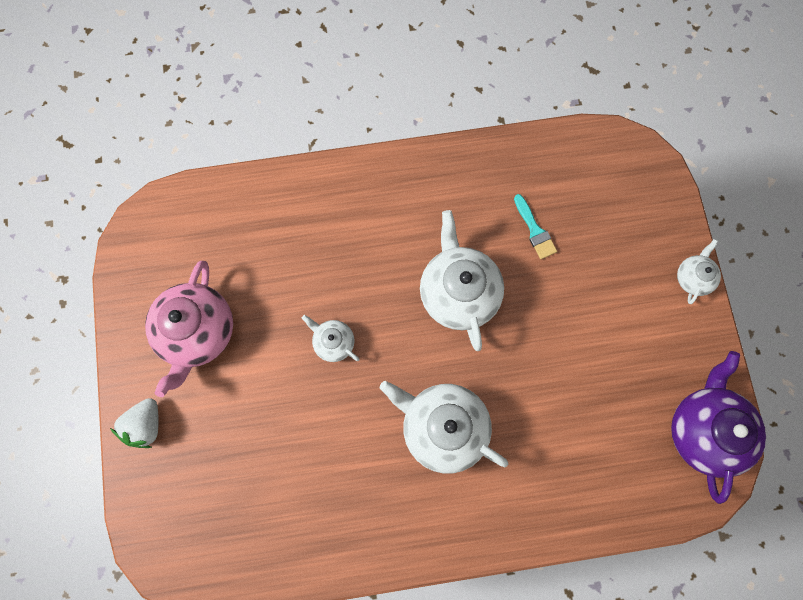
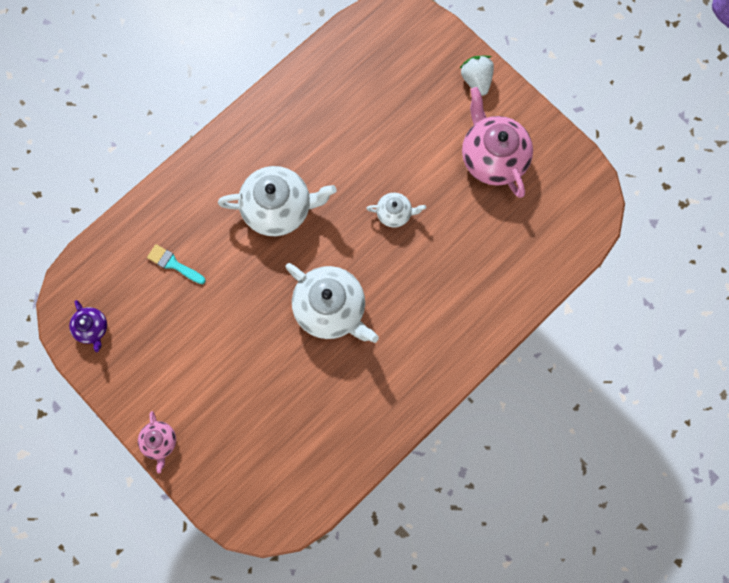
camera: 145 degrees right, 0 degrees up
turquoise brush [514,194,557,259] -> turquoise brush moved to [147,244,206,284]
purple teapot [671,351,766,504] -> purple teapot [69,300,107,352], size x0.50
white teapot [677,239,721,304] -> pink teapot [138,411,176,473]

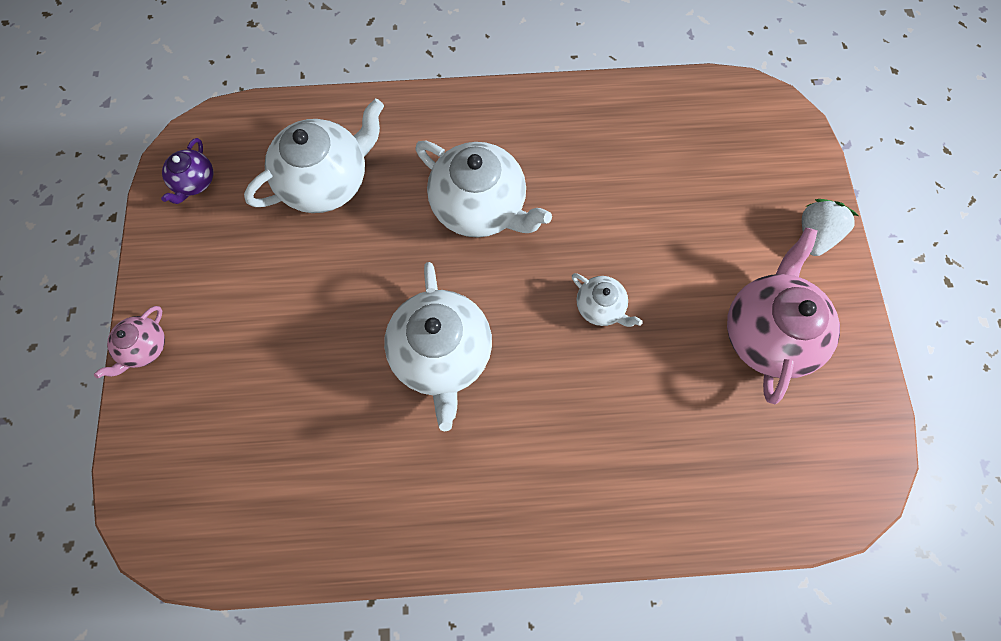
camera: 40 degrees right, 5 degrees down
turquoise brush [147,244,206,284] -> white teapot [244,99,384,213]

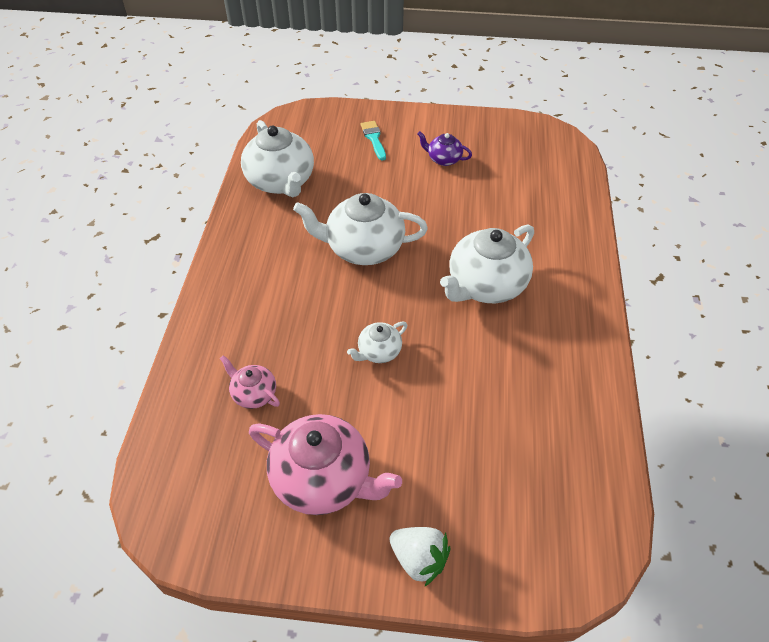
camera: 100 degrees right, 20 degrees down
pink teapot [94,306,165,379] -> pink teapot moved to [220,355,280,409]
purple teapot [161,138,213,204] -> purple teapot moved to [417,131,472,166]
white teapot [244,99,384,213] -> white teapot moved to [241,120,314,197]
none -> turquoise brush [361,121,386,161]

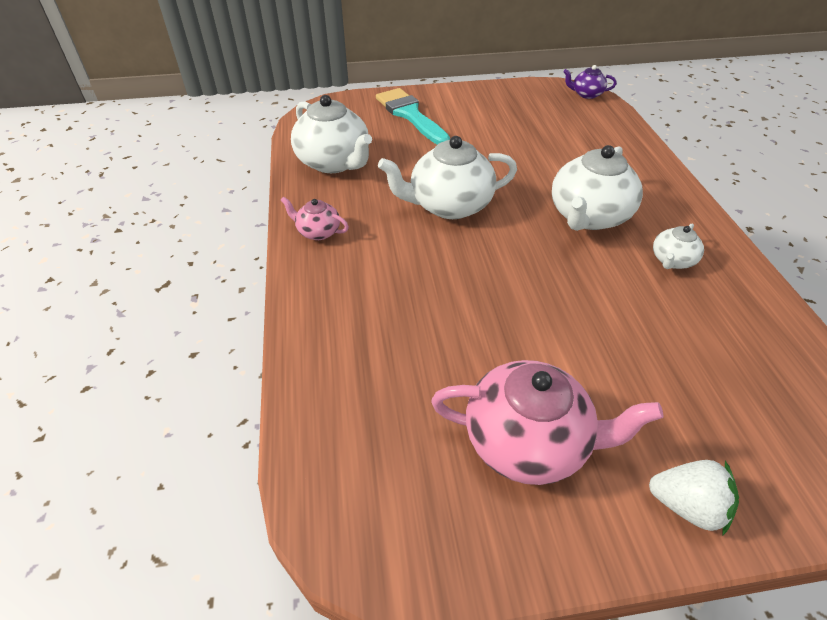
camera: 15 degrees left, 5 degrees down
pink teapot [220,355,280,409] -> pink teapot moved to [280,197,349,240]
white teapot [347,321,407,363] -> white teapot moved to [653,224,704,269]
turquoise brush [361,121,386,161] -> turquoise brush [376,88,450,145], size x1.88
purple teapot [417,131,472,166] -> purple teapot moved to [563,65,617,99]

